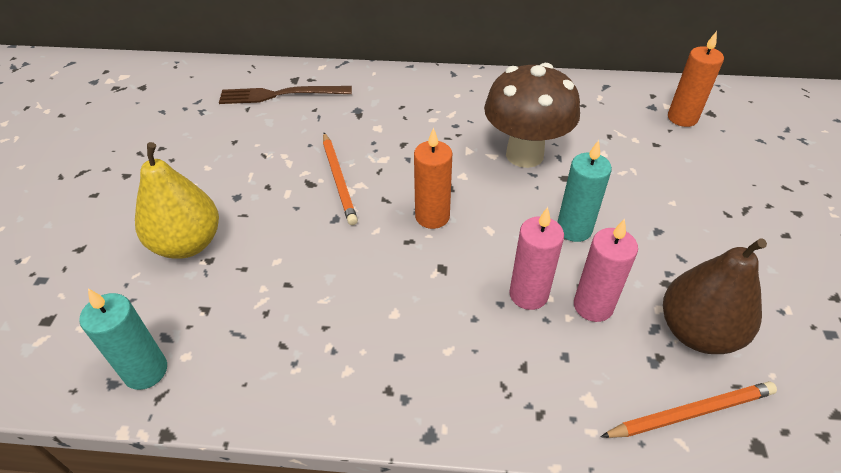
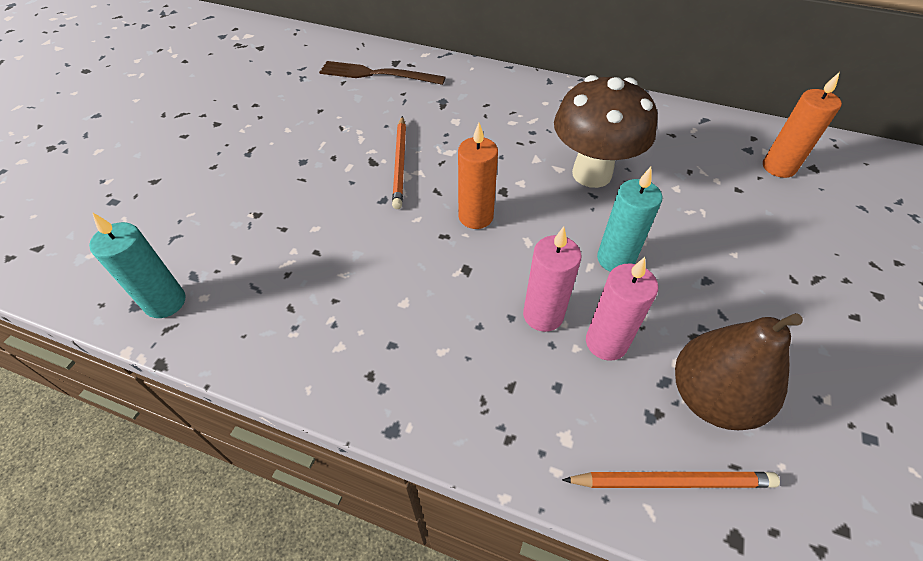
camera: 15 degrees right, 5 degrees up
yellow pear [135,142,219,259] -> none

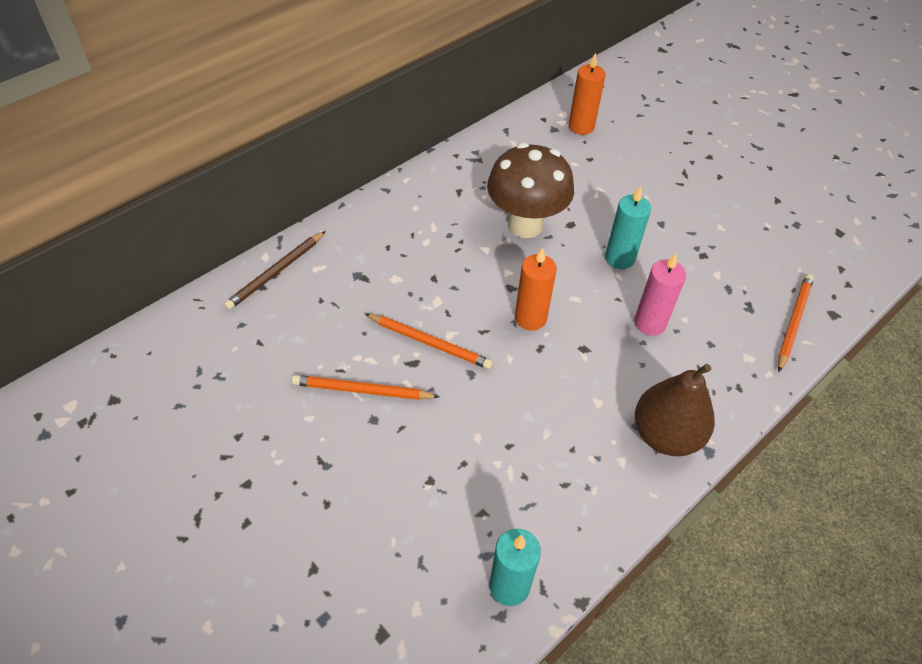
camera: 65 degrees left, 0 degrees up
brown fork [319,61,446,85] -> none
pink candle [586,257,658,361] -> none
brown pear [675,313,803,430] -> brown pear moved to [635,364,715,456]
none -> brown pencil [224,231,326,310]
none -> orange pencil [292,375,440,400]

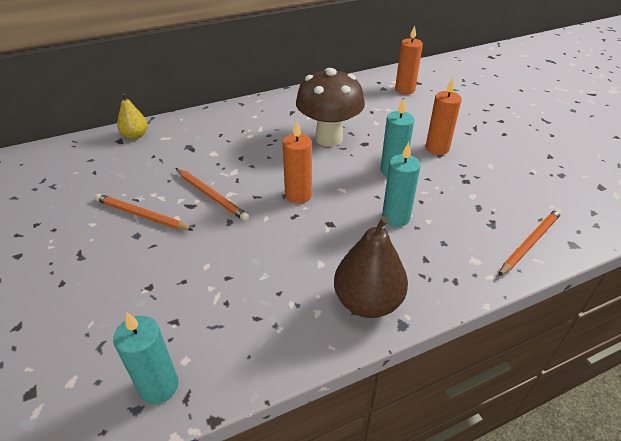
camera: 20 degrees right, 10 degrees down
brown pencil [224,231,326,310] -> yellow pear [117,93,148,139]
pink candle [634,253,686,336] -> turquoise candle [382,142,421,227]
none -> orange candle [425,78,462,155]

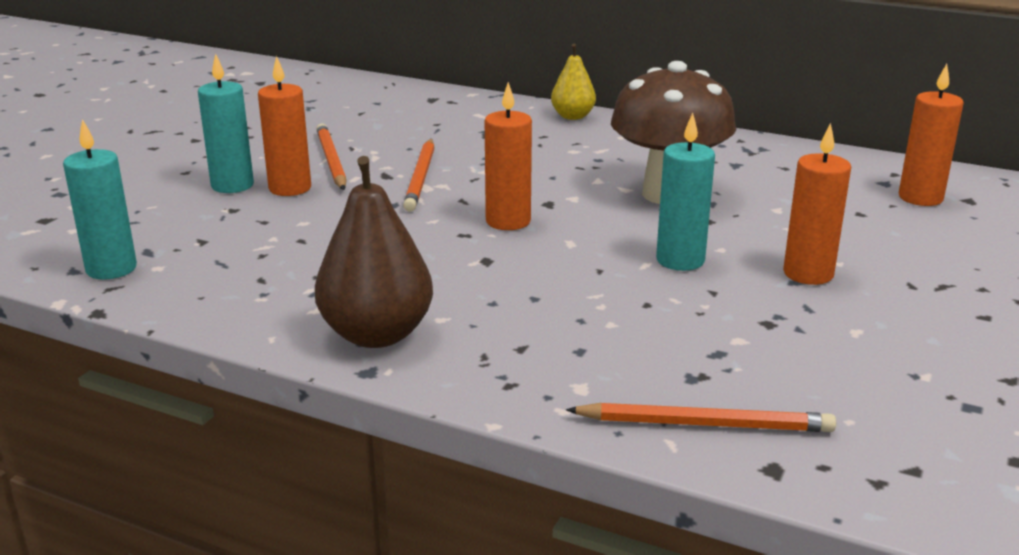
camera: 50 degrees right, 15 degrees down
yellow pear [117,93,148,139] -> yellow pear moved to [551,44,596,120]
turquoise candle [382,142,421,227] -> turquoise candle moved to [198,54,254,193]
none -> orange candle [258,56,311,196]

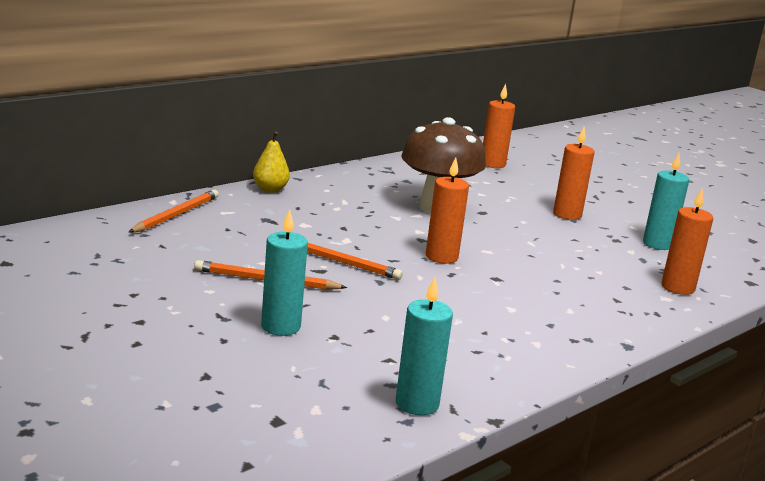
camera: 70 degrees left, 5 degrees down
orange candle [258,56,311,196] -> orange candle moved to [662,188,713,295]
brown pear [315,156,433,348] -> none
orange pencil [566,402,836,432] -> orange pencil moved to [128,189,219,233]
turquoise candle [656,113,715,271] -> turquoise candle moved to [643,153,689,250]

